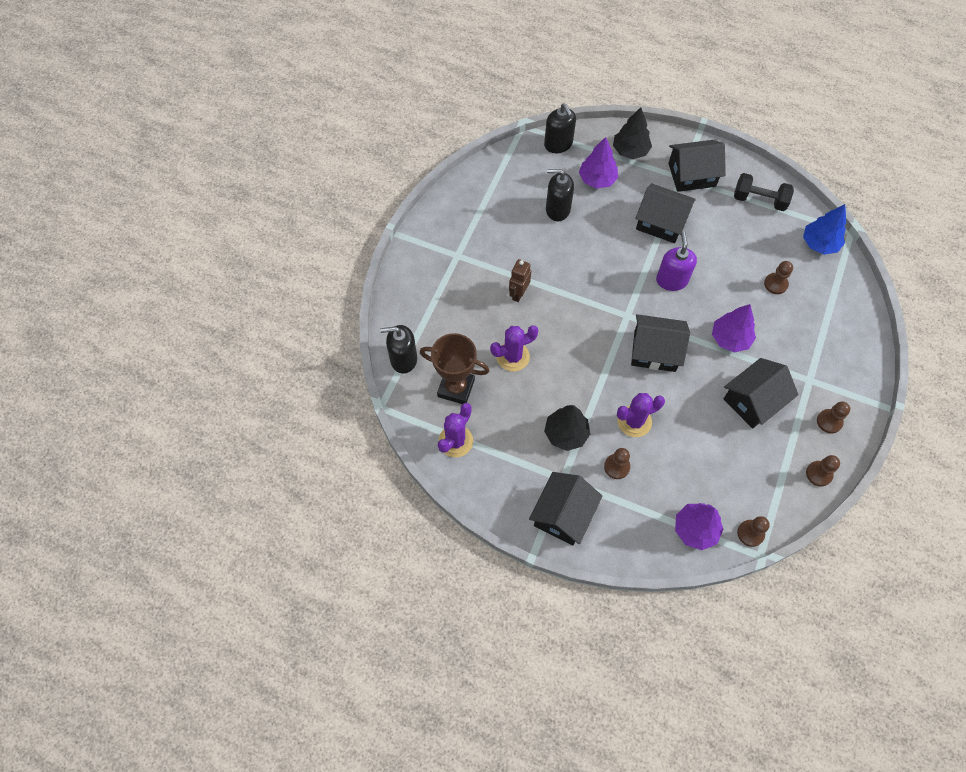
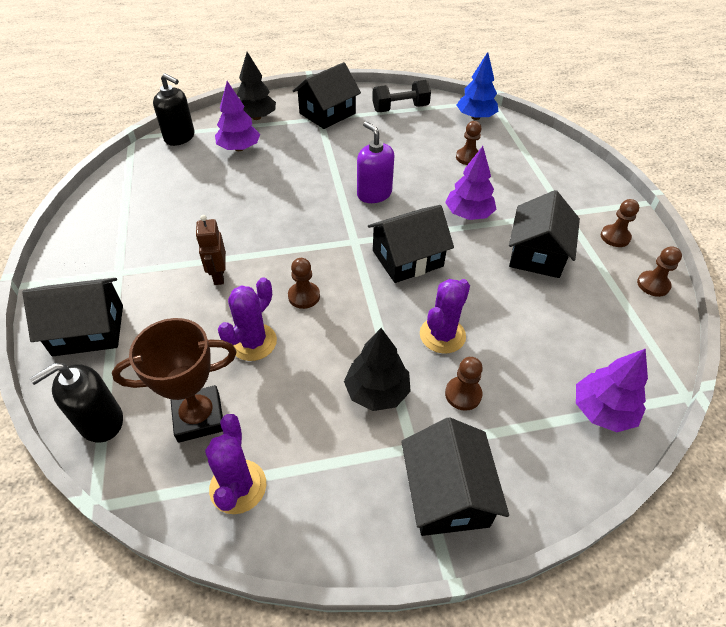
camera: 35 degrees left, 15 degrees down
black soap dispenser [546,169,574,221] -> none
black house [636,183,696,243] -> black house moved to [22,278,123,356]
brown pawn [737,516,770,547] -> brown pawn moved to [288,258,320,309]

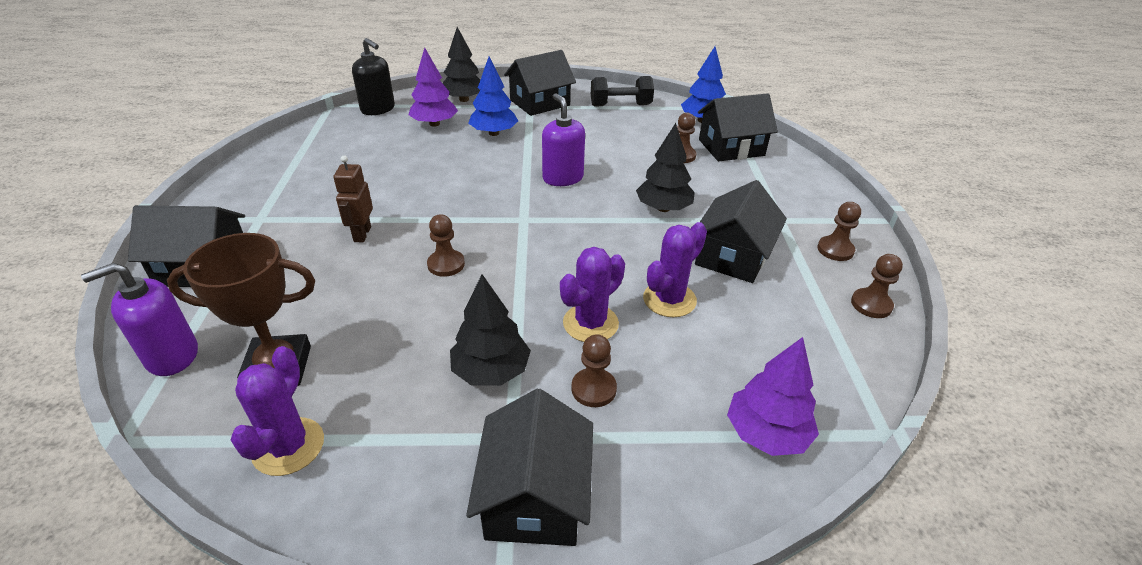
camera: 10 degrees right, 10 degrees down
black soap dispenser [29,363,123,443] -> purple soap dispenser [81,263,198,376]
purple cactus [218,277,277,361] -> purple cactus moved to [643,222,707,317]
black house [368,205,454,283] -> black house moved to [698,93,778,162]
purple tree [445,146,496,220] -> black tree [636,123,695,212]
none -> blue tree [468,56,518,136]

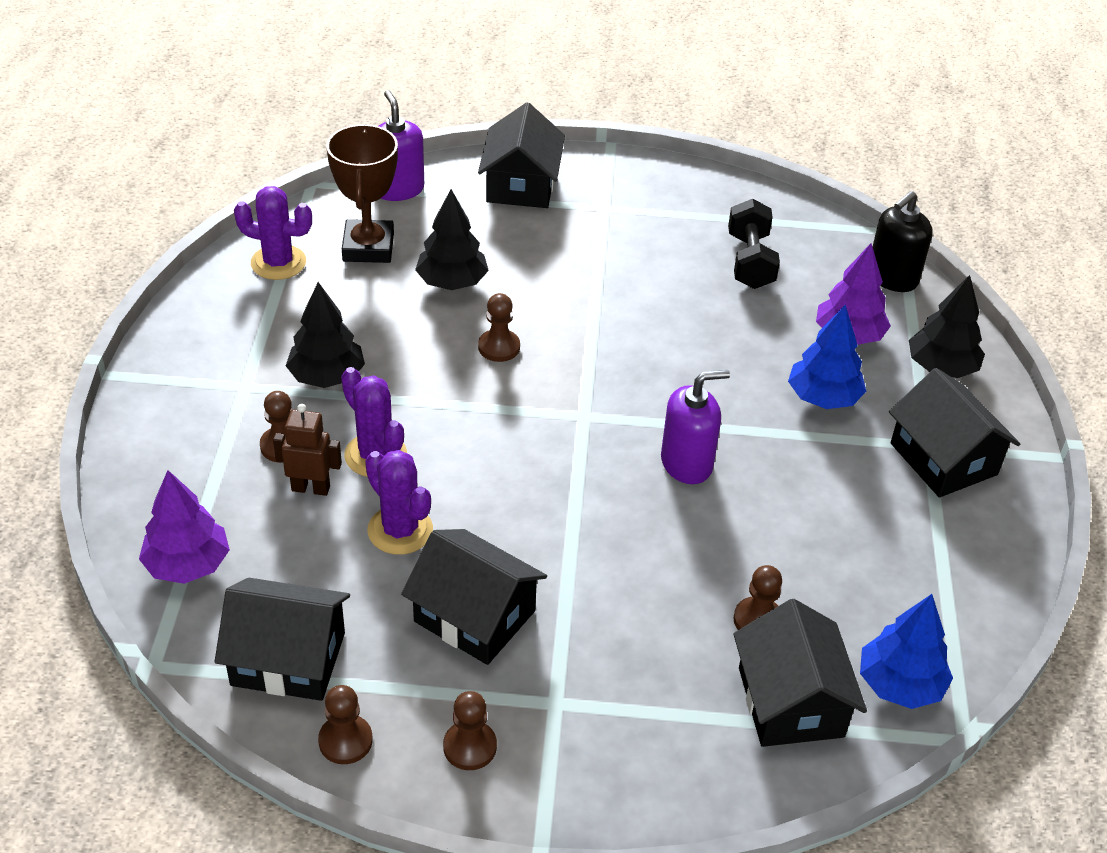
camera: 95 degrees right, 5 degrees up
brown robot [333,155,373,242] -> brown robot moved to [273,404,342,496]
black house [466,389,593,546] -> black house moved to [214,578,350,701]
black dumbbell [591,76,654,107] -> black dumbbell moved to [728,199,780,289]
black tree [636,123,695,212] -> black tree moved to [415,189,489,290]

